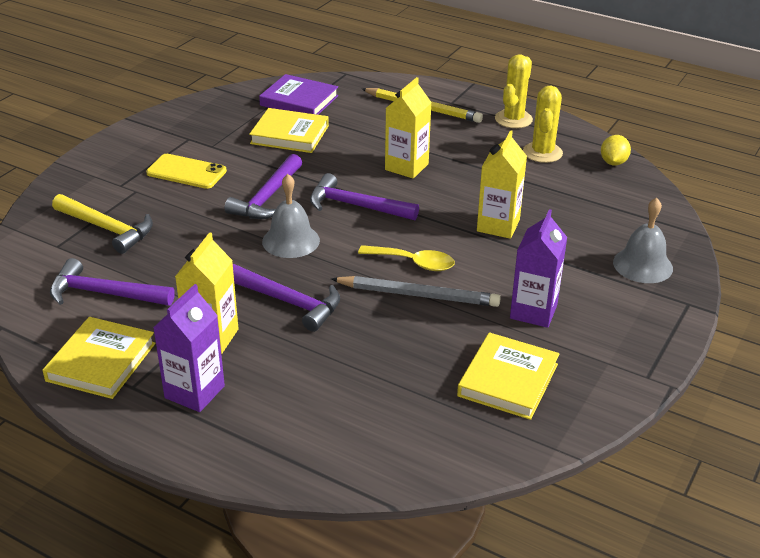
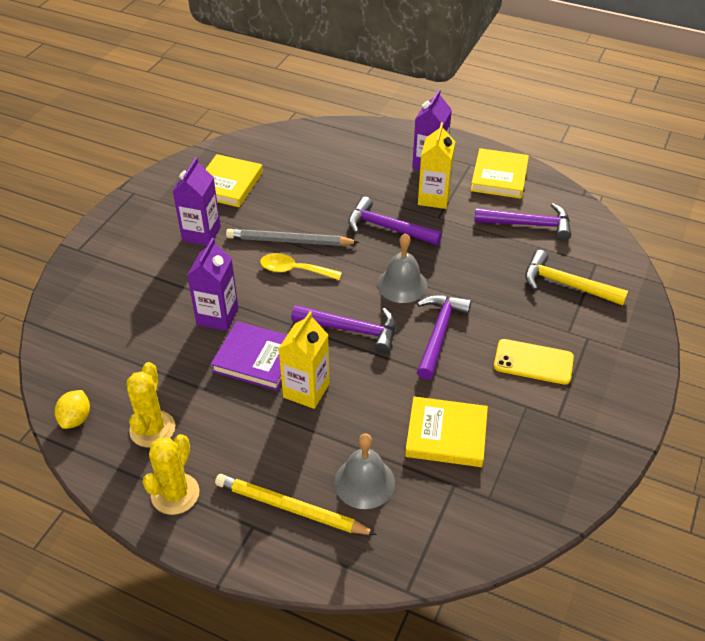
camera: 175 degrees right, 10 degrees up
purple book [259,74,338,115] -> purple book moved to [211,321,287,391]
yellow carton [477,130,527,239] -> purple carton [187,238,238,331]
grey bell [613,198,673,283] -> grey bell moved to [334,433,395,509]

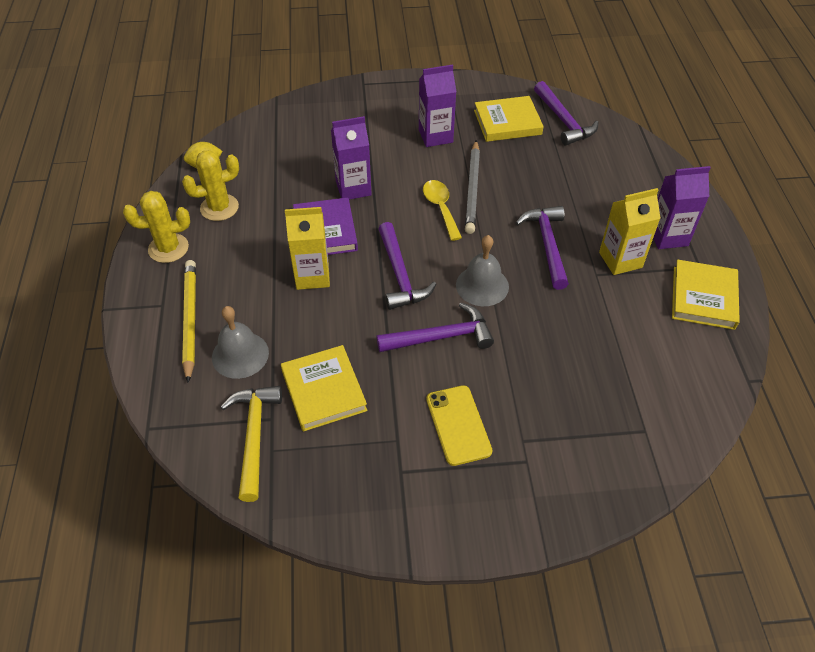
camera: 60 degrees right, 5 degrees up
grey pencil [226,229,359,246] -> grey pencil turned 150 degrees counterclockwise [465,140,480,234]
yellow book [471,148,529,199] -> yellow book turned 60 degrees counterclockwise [672,259,740,330]
purple hammer [474,203,571,241] -> purple hammer moved to [534,81,599,146]
yellow hammer [525,250,628,305] -> yellow hammer moved to [221,386,282,502]

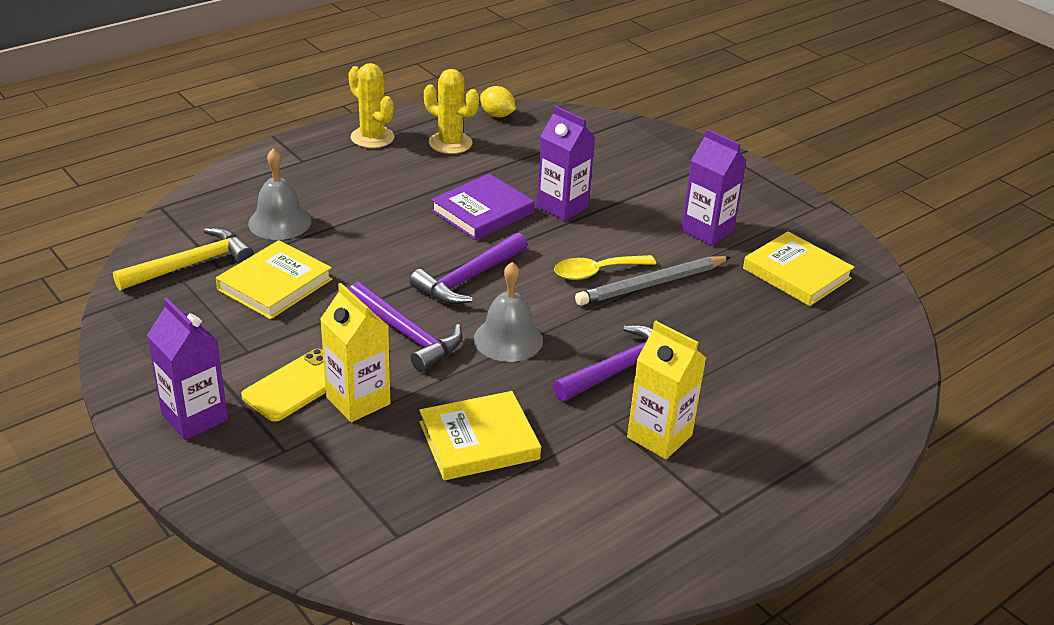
camera: 55 degrees right, 15 degrees down
yellow pencil [182,260,196,383] -> none
yellow carton [285,207,330,290] -> yellow carton moved to [320,283,390,422]
yellow spoon [423,180,462,241] -> yellow spoon turned 150 degrees counterclockwise [554,255,656,280]
purple hammer [534,81,599,146] -> none
purple carton [653,166,711,249] -> purple carton moved to [147,298,228,440]
yellow book [672,259,740,330] -> yellow book moved to [419,391,541,480]

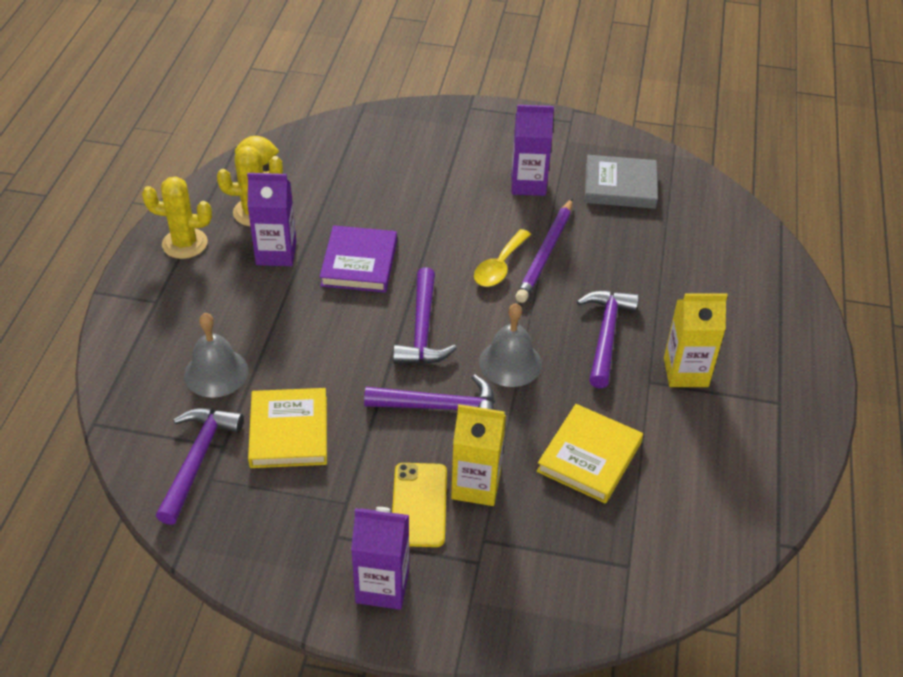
camera: 40 degrees left, 10 degrees up
yellow hammer [113,228,254,290] -> purple hammer [156,408,244,525]
purple carton [536,106,595,221] -> purple carton moved to [247,173,297,266]
grey pencil [575,256,731,306] -> purple pencil [515,198,573,303]
yellow book [743,231,854,306] -> grey book [585,155,658,209]

